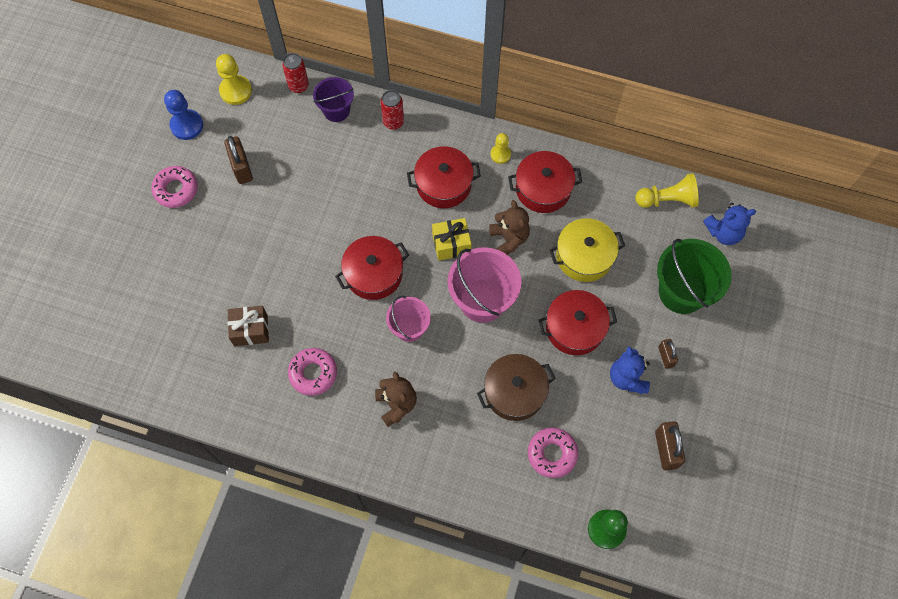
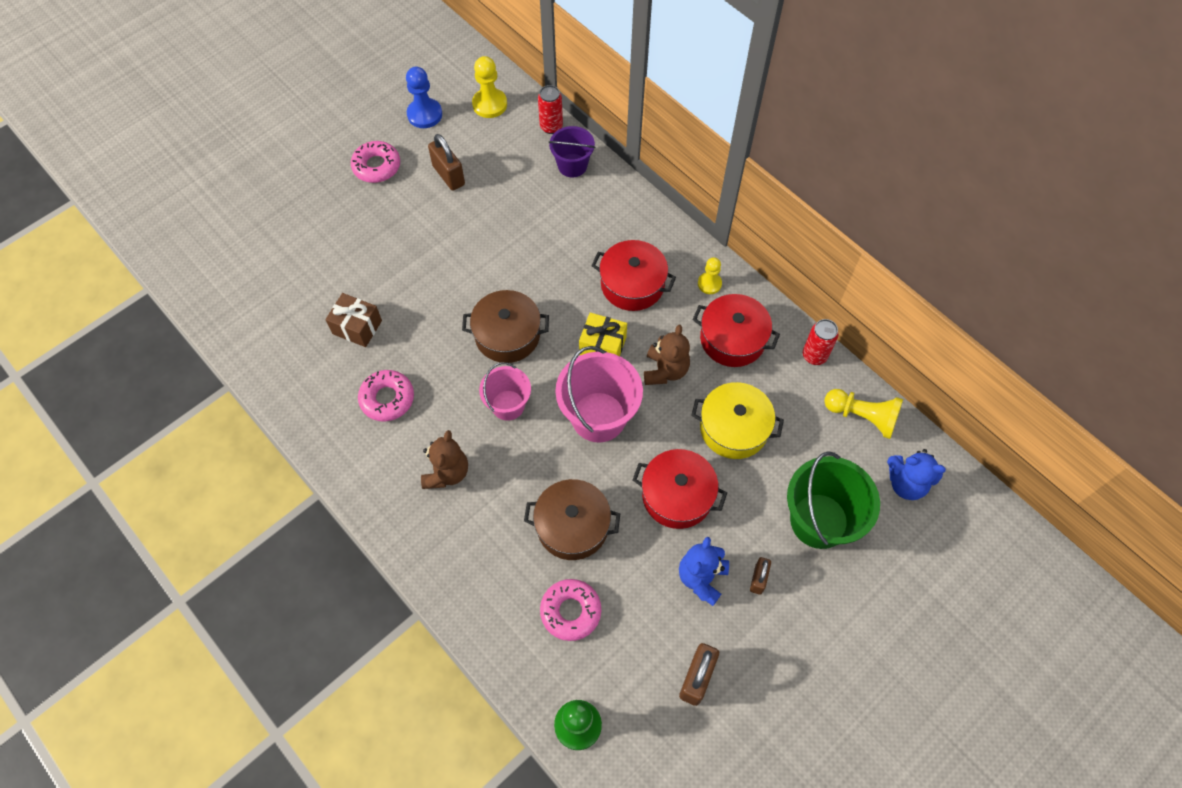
camera: 30 degrees right, 5 degrees down
brown padlock [224,136,253,184] -> brown padlock turned 45 degrees counterclockwise [428,134,465,191]
red pot [335,236,409,300] -> brown pot [462,290,549,363]
red can [381,90,404,130] -> red can moved to [803,319,838,365]

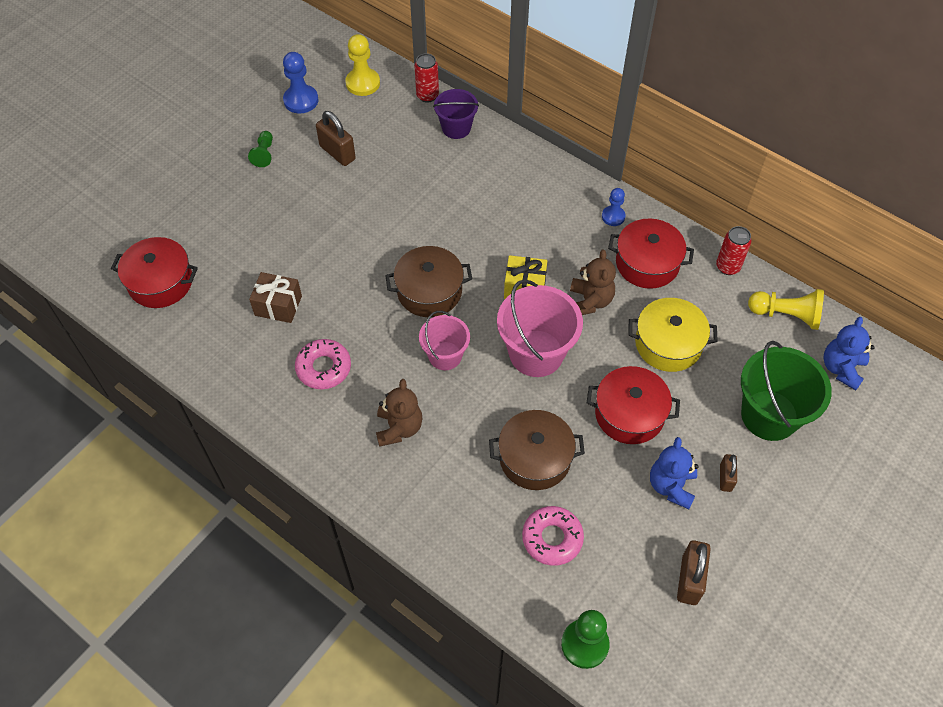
camera: 10 degrees left, 5 degrees down
pink donut [351,141,400,183] -> green pawn [248,131,273,167]
red pot [591,240,676,311] -> red pot moved to [111,237,198,308]
yellow pawn [698,257,722,294] -> blue pawn [602,188,626,226]
blue teddy bear [887,449,946,500] -> blue teddy bear turned 105 degrees clockwise [823,317,875,390]

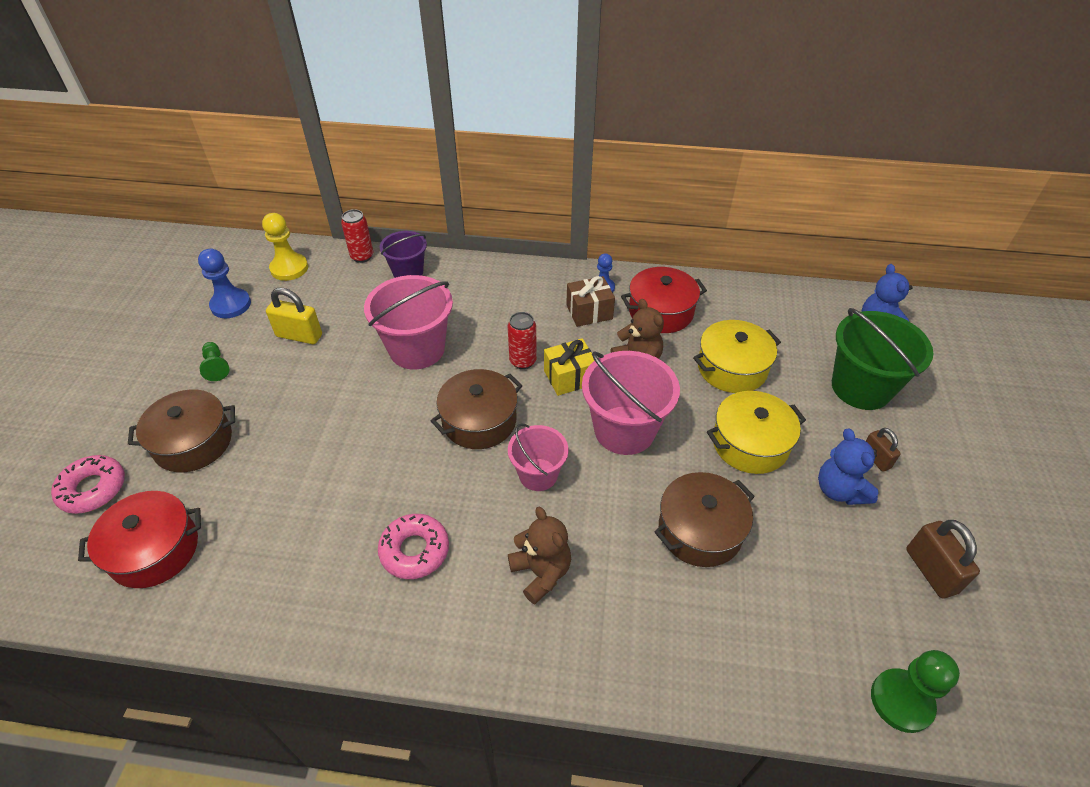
camera: 30 degrees left, 10 degrees down
brown gift [249,272,302,323] -> brown gift moved to [566,276,615,327]
brown padlock [316,111,356,166] -> yellow padlock [266,288,322,344]
pink donut [522,506,584,566] -> pink donut moved to [51,455,125,514]
red pot [587,366,680,444] -> yellow pot [707,391,806,474]
red can [716,226,751,275] -> red can moved to [508,312,537,369]
yellow pawn [748,289,824,330] -> none
none -> brown pot [128,390,235,472]
none -> pink bucket [364,275,453,369]

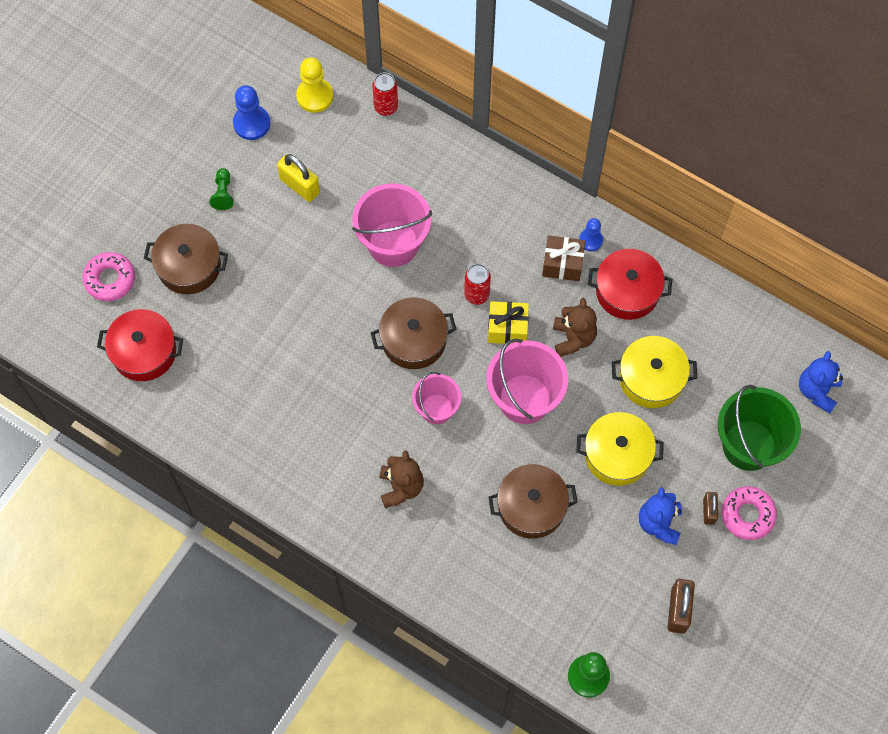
camera: 25 degrees right, 20 degrees up
pink donut [378,514,449,579] -> pink donut moved to [721,486,777,540]
purple bucket [380,231,427,278] -> none

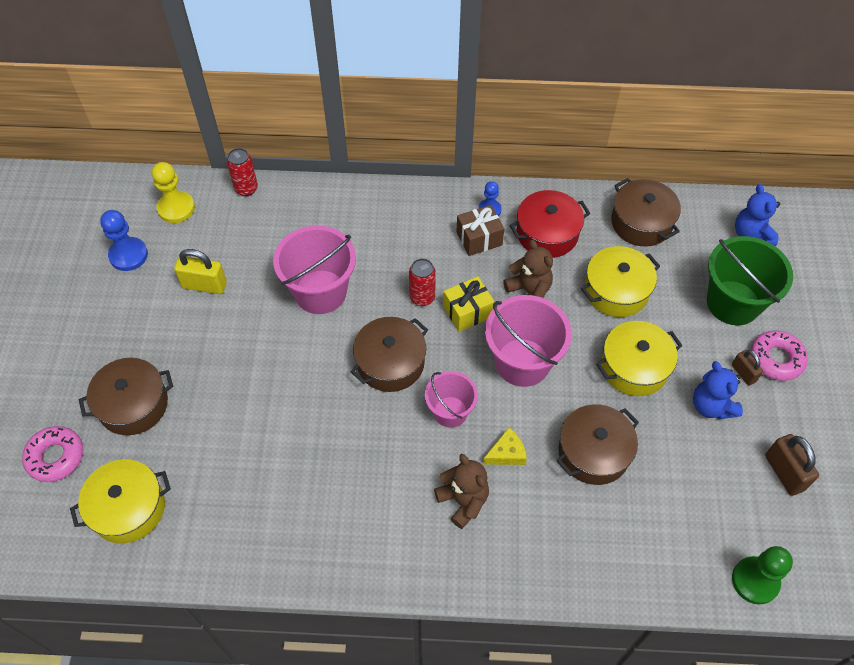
camera: 30 degrees left, 10 degrees down
red pot [97,309,183,381] -> yellow pot [70,459,171,544]
green pawn [209,168,234,210] -> none
none -> yellow cheese [483,428,527,465]
none -> brown pot [611,178,681,247]

